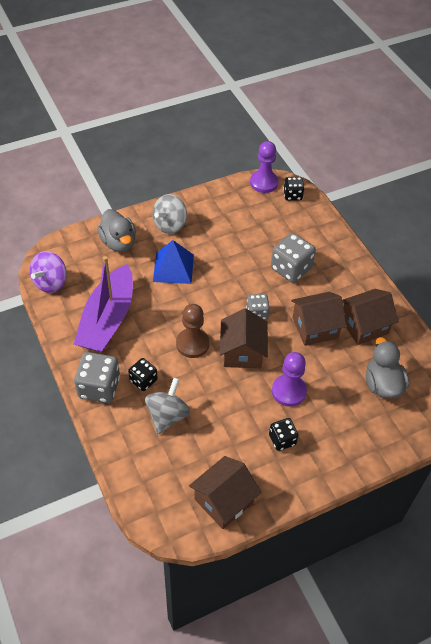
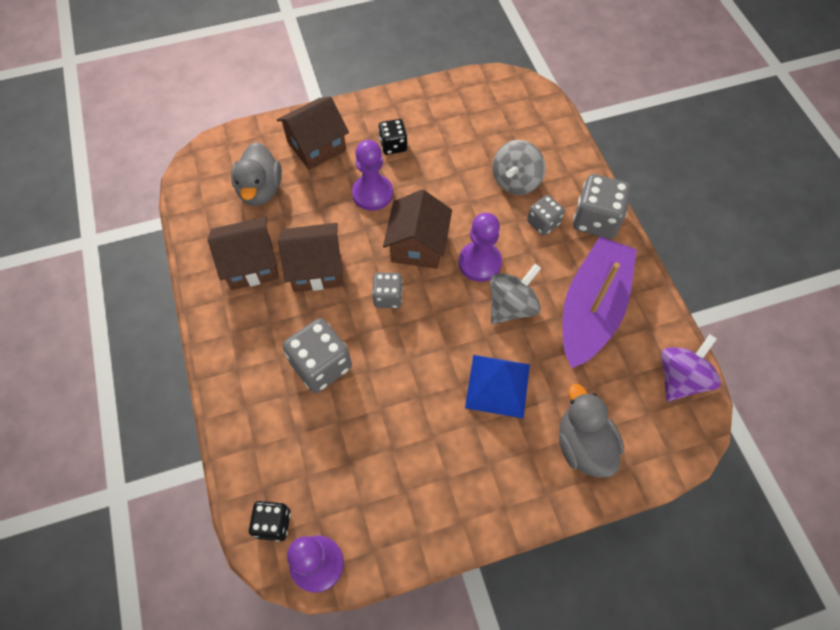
camera: 170 degrees left, 10 degrees up
black dice [128,358,158,391] -> grey dice [527,195,565,236]
grey spinning top [152,194,187,234] -> grey spinning top moved to [490,264,541,324]
brown pawn [176,304,210,358] -> purple pawn [459,213,502,282]
brown house [189,456,261,529] -> brown house moved to [277,97,349,170]

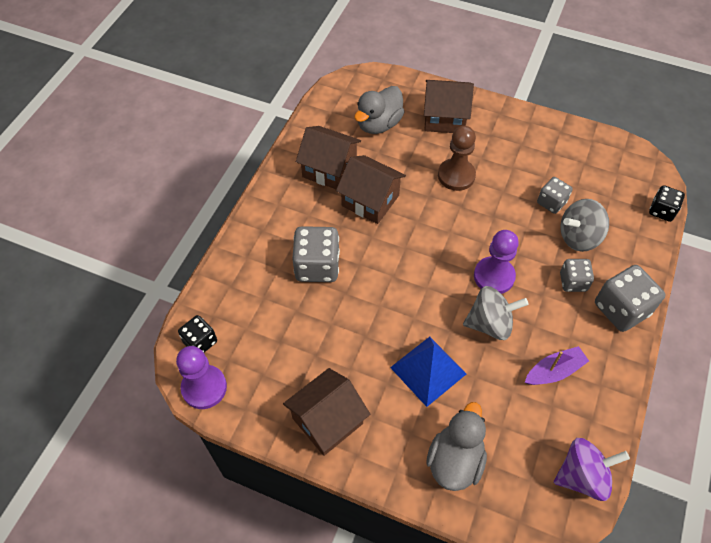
camera: 40 degrees right, 5 degrees down
purple pawn [352,140,393,211] -> brown pawn [438,126,476,191]
grey dice [372,272,403,308] -> grey dice moved to [537,177,572,214]
black dice [378,119,407,155] -> black dice moved to [649,185,685,222]
brown house [383,190,452,269] -> brown house moved to [283,368,370,456]
purple boat [562,236,637,368] -> purple boat [525,346,589,385], size x0.48

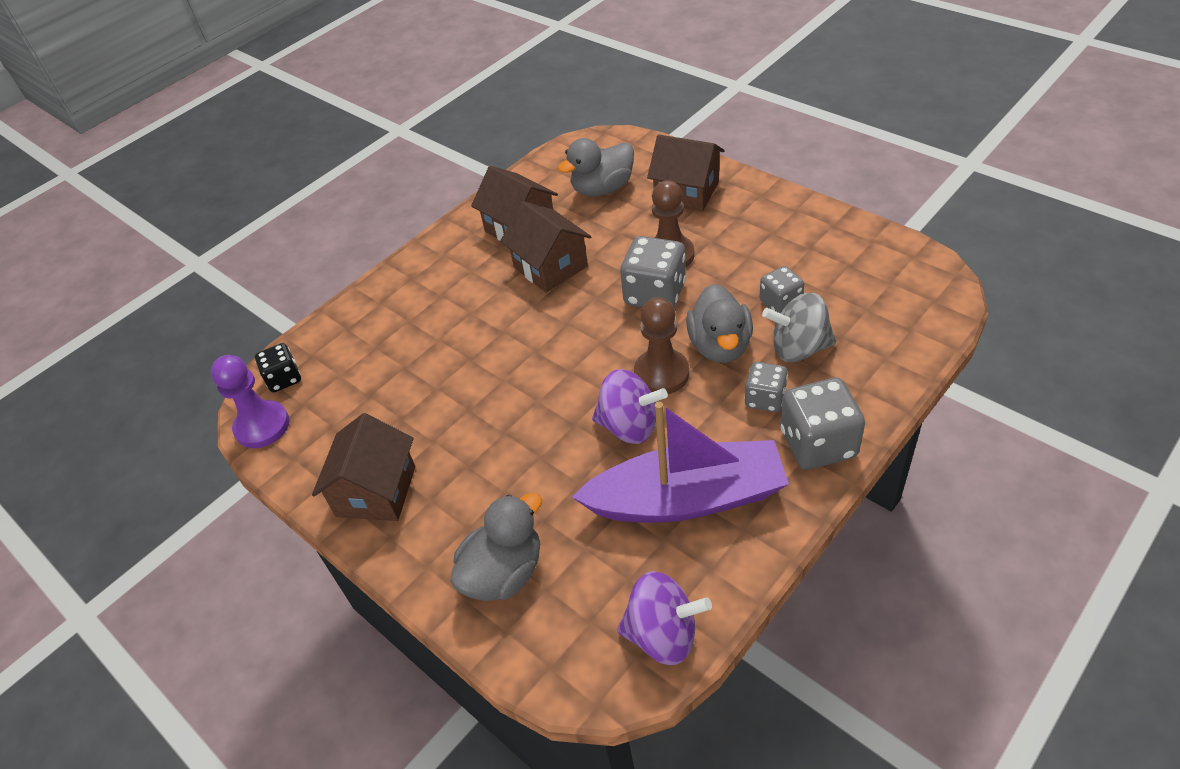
camera: 25 degrees right, 10 degrees down
brown house [283,368,370,456] -> brown house turned 60 degrees counterclockwise [312,413,415,521]
grey dice [292,226,340,282] -> grey dice moved to [620,236,686,308]
blue pyramid [390,337,466,407] -> none
grey spinning top [463,286,528,340] -> purple spinning top [592,369,668,444]
purple pawn [474,230,519,294] -> brown pawn [634,297,689,394]
purple boat [525,346,589,385] -> purple boat [572,402,789,523], size x2.11
black dice [649,185,685,222] -> none
none -> grey duck [686,284,753,363]

